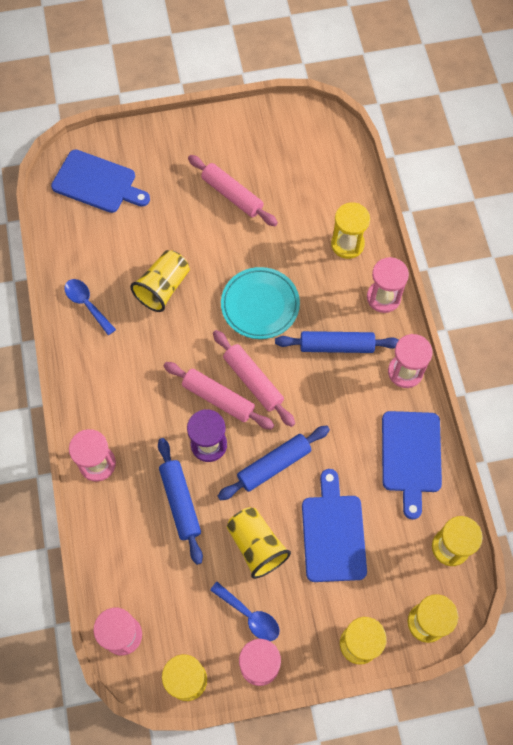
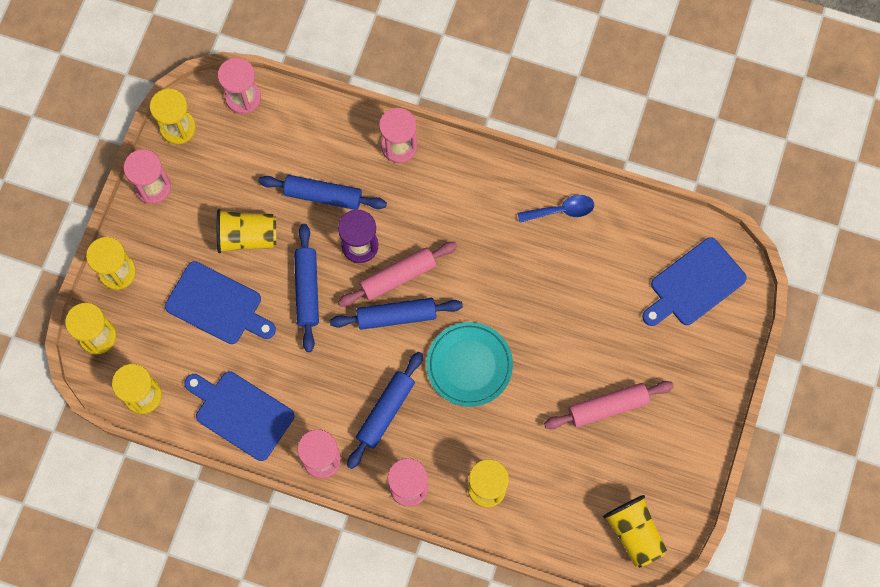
camera: 120 degrees right, 5 degrees up
yellow cup [130,250,190,312] -> yellow cup moved to [603,495,667,568]
blue spoon [210,582,279,641] -> none
pink rolling pin [213,330,295,427] -> blue rolling pin [330,298,463,330]

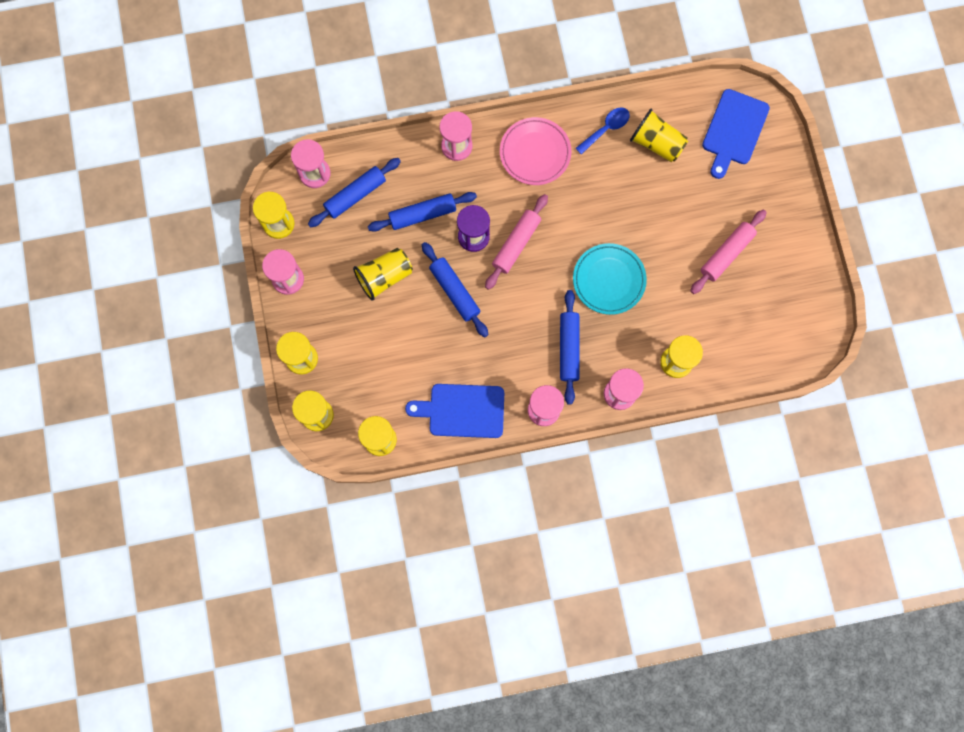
camera: 30 degrees left, 5 degrees up
blue cutting board [165,261,276,344] -> none
blue rolling pin [330,298,463,330] -> blue rolling pin moved to [308,158,401,227]
yellow cup [603,495,667,568] -> yellow cup moved to [630,109,688,162]
none -> pink plate [500,117,572,185]

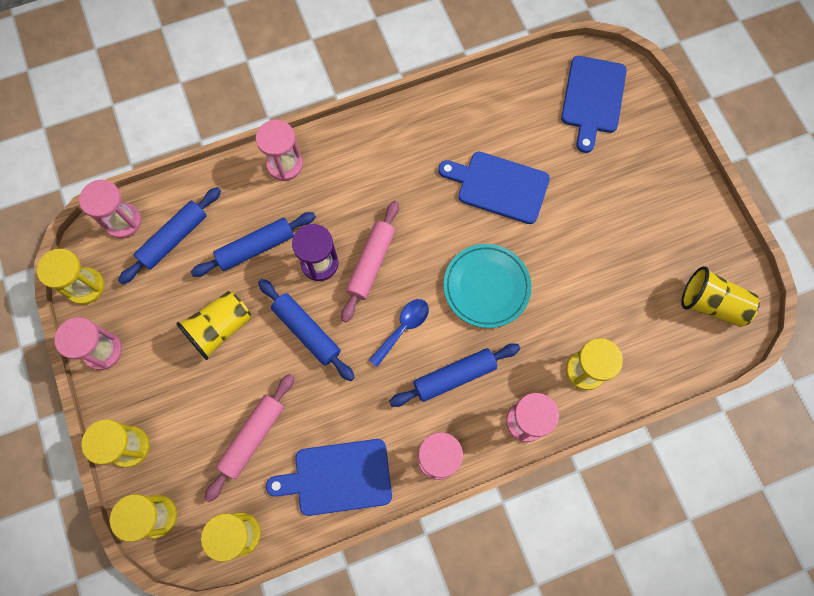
camera: 10 degrees left, 5 degrees down
pink plate [500,117,572,185] -> none
blue rolling pin [560,290,579,405] -> blue rolling pin turned 75 degrees clockwise [389,344,520,407]
blue spoon [576,107,630,155] -> blue spoon moved to [369,299,429,367]
yellow cup [630,109,688,162] -> yellow cup moved to [681,266,760,327]
pink rolling pin [690,210,767,294] -> pink rolling pin moved to [205,373,294,502]
none -> blue cutting board [438,152,550,224]

